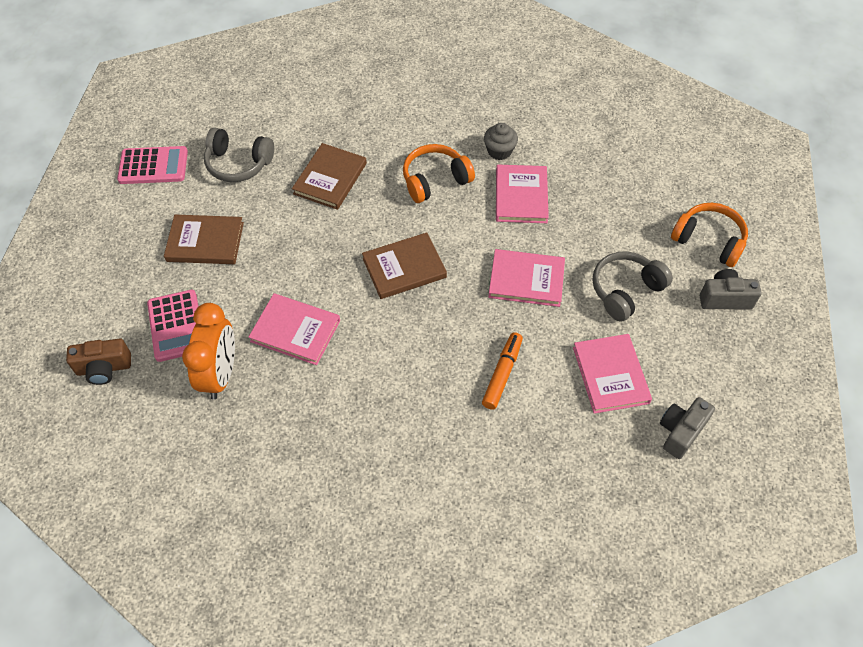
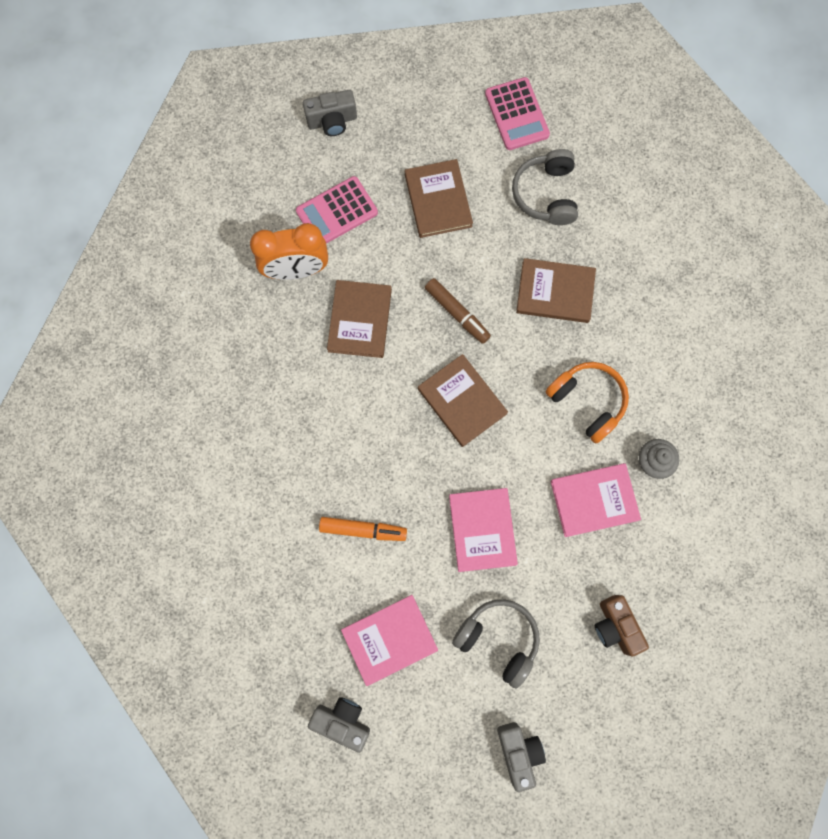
camera: 75 degrees right, 20 degrees up
brown camera [66,338,131,385] -> brown camera moved to [595,595,649,657]
pink book [249,293,340,365] -> brown book [327,280,392,358]
orange headphones [671,203,748,267] -> none
none -> grey camera [303,90,357,136]
none -> brown marker [425,278,491,344]

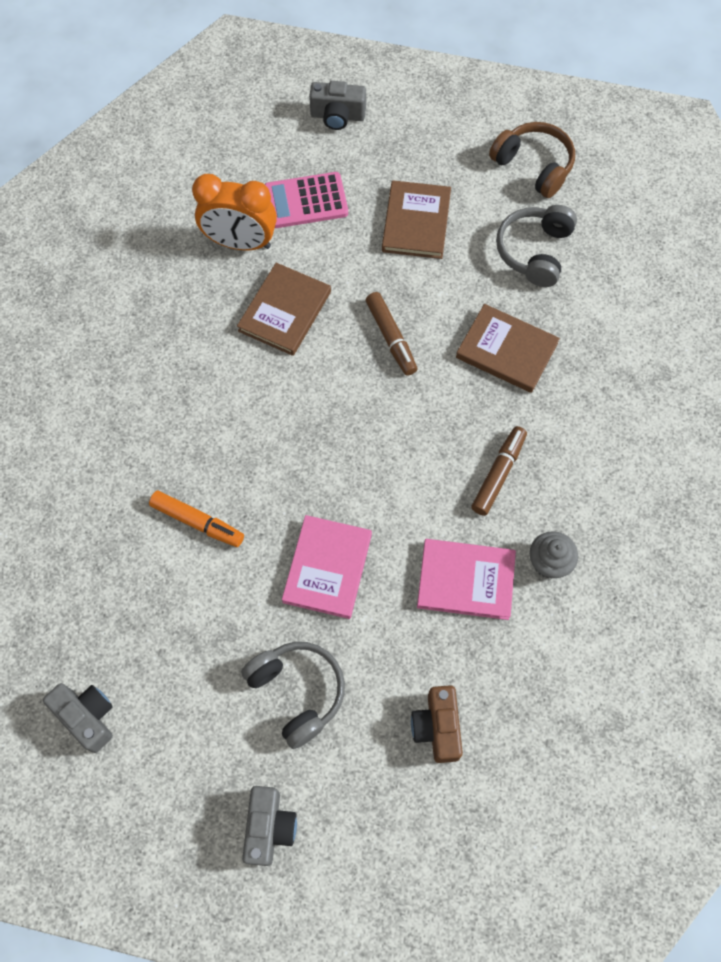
camera: 20 degrees right, 10 degrees down
pink book [341,595,438,686] -> none
brown book [418,354,508,447] -> none
pink calculator [485,77,550,150] -> brown headphones [489,122,575,198]
orange headphones [545,362,629,443] -> brown marker [471,426,527,516]

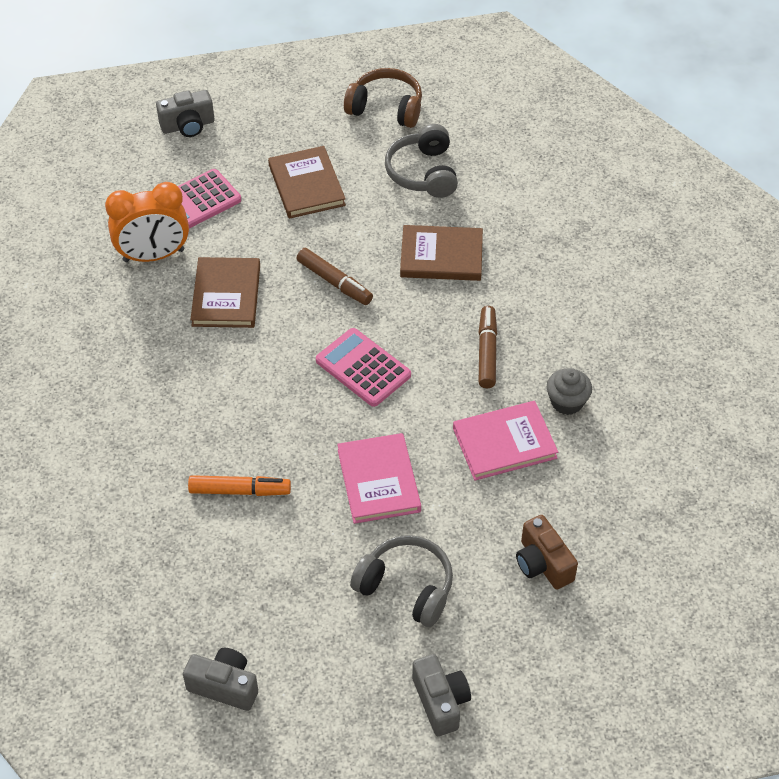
camera: 25 degrees left, 15 degrees down
none -> pink calculator [316,328,411,407]

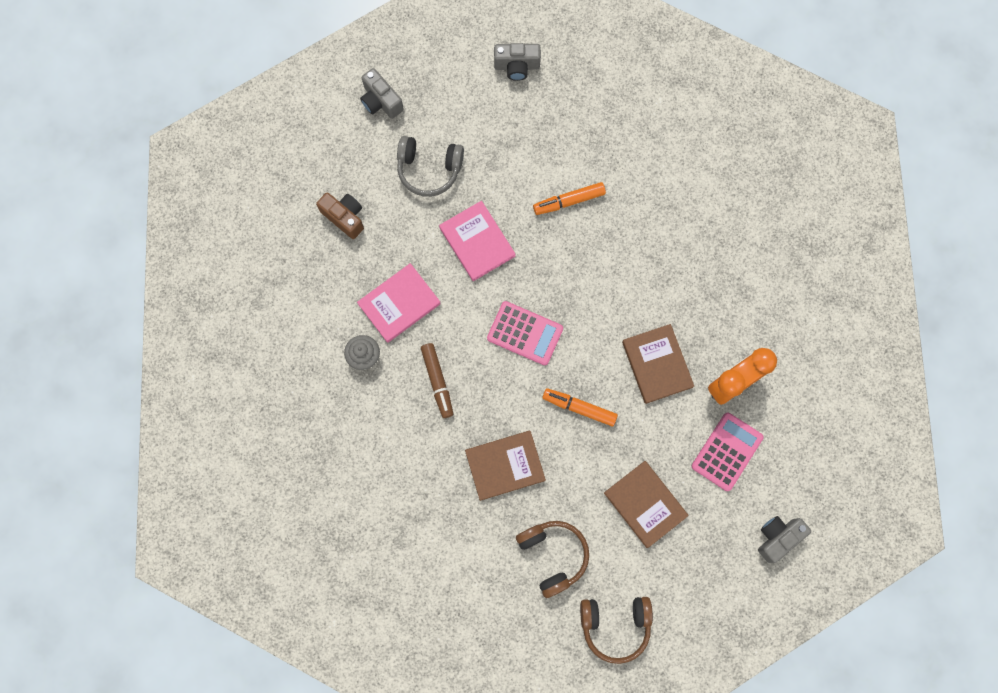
camera: 160 degrees right, 25 degrees up
brown marker [296,248,373,305] -> orange marker [542,388,618,426]
grey headphones [385,124,458,198] -> brown headphones [516,521,589,598]

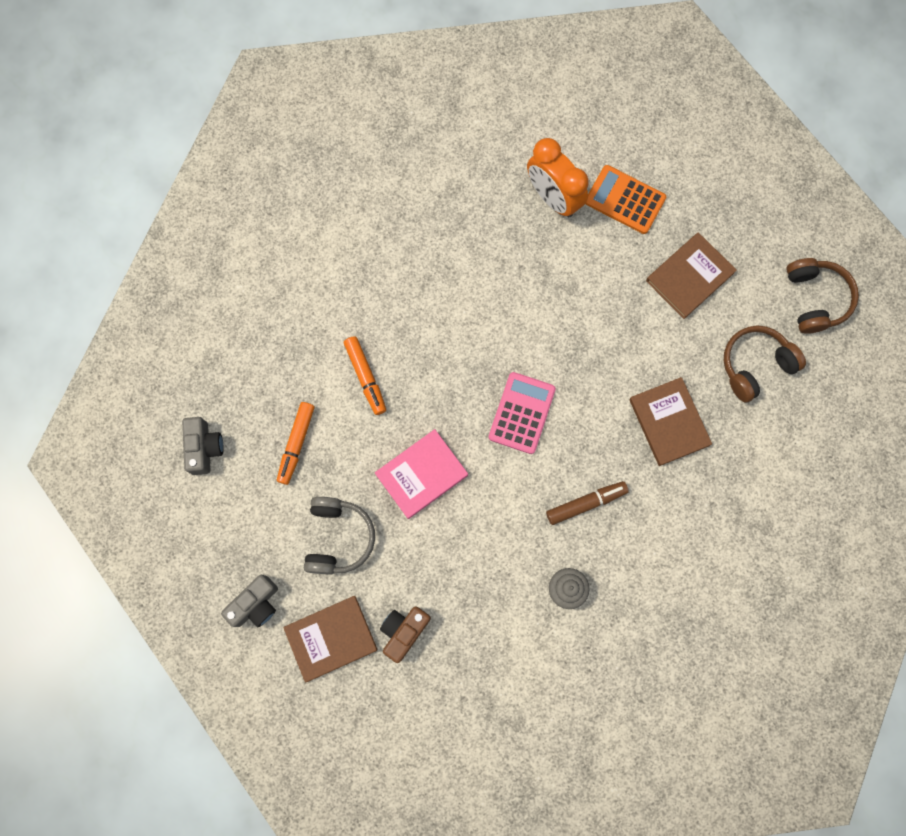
camera: 95 degrees left, 0 degrees up
pink book [357,263,441,343] -> none
orange marker [542,388,618,426] -> orange marker moved to [277,402,315,485]
brown book [622,324,694,404] -> brown book moved to [283,596,378,682]
pink calculator [692,412,764,491] -> orange calculator [585,165,666,234]
grey camera [758,516,811,563] -> none

